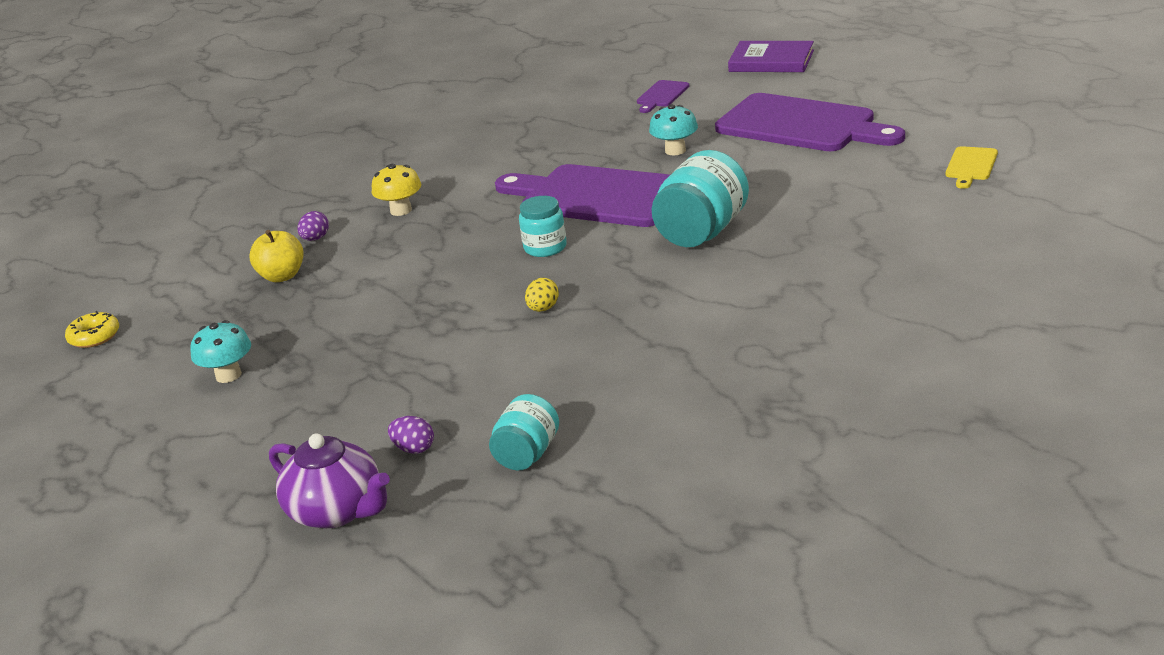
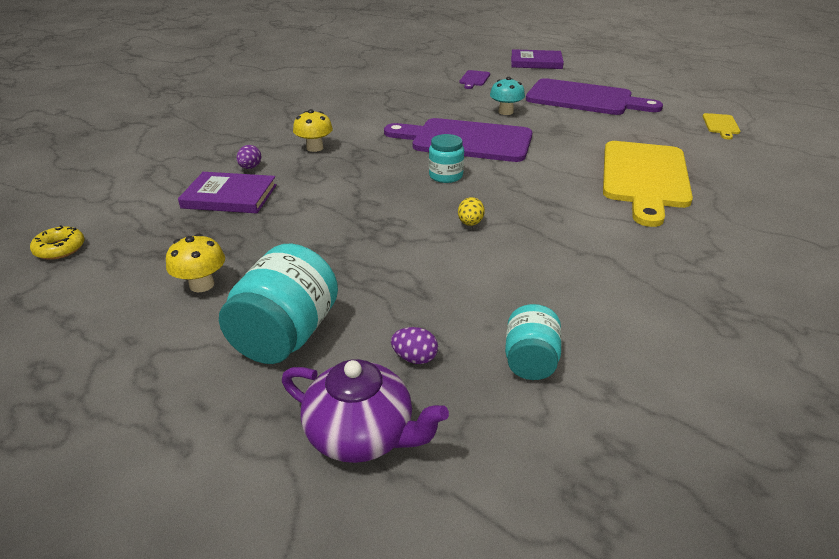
camera: 15 degrees left, 5 degrees up
turquoise mushroom [190,320,251,383] -> yellow mushroom [166,234,225,292]
yellow apple [249,230,303,282] -> purple book [178,172,277,214]
turquoise jar [652,150,749,247] -> turquoise jar moved to [219,244,338,364]
none -> yellow cutting board [603,141,693,227]

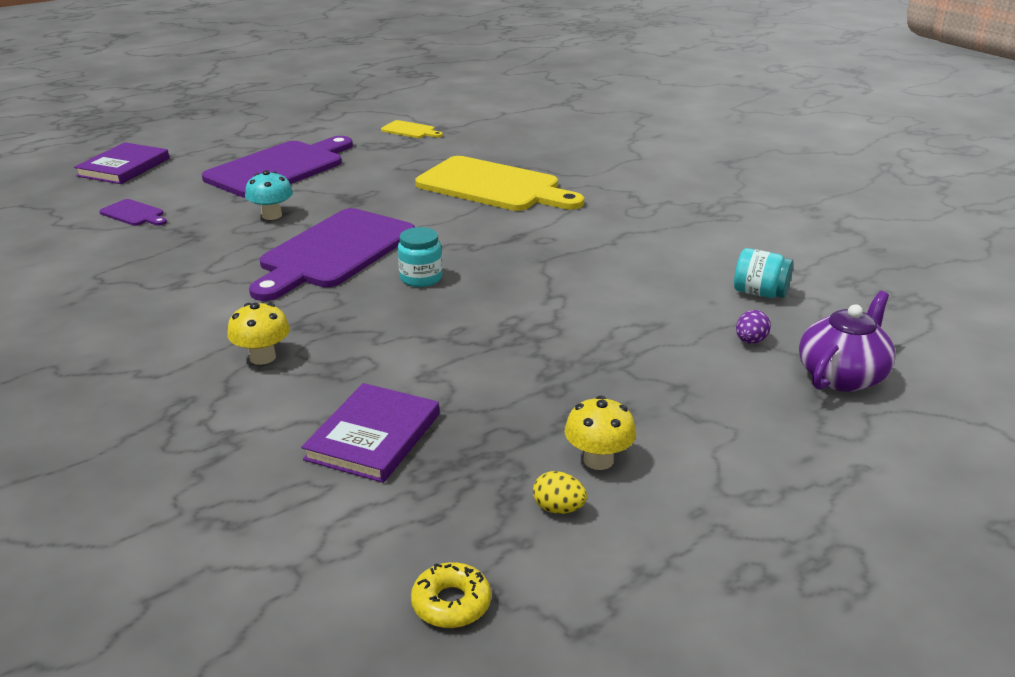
camera: 75 degrees left, 5 degrees down
turquoise jar [219,244,338,364] -> none
purple egg [236,145,261,169] -> none
yellow egg [458,197,485,226] -> yellow egg moved to [533,471,587,514]

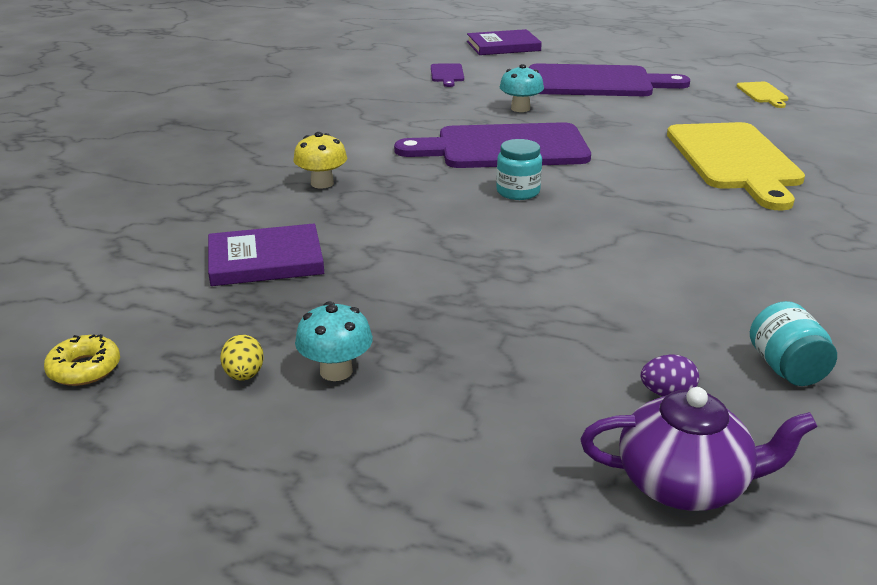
camera: 55 degrees right, 0 degrees up
yellow mushroom [564,396,636,470] -> turquoise mushroom [295,301,373,381]

